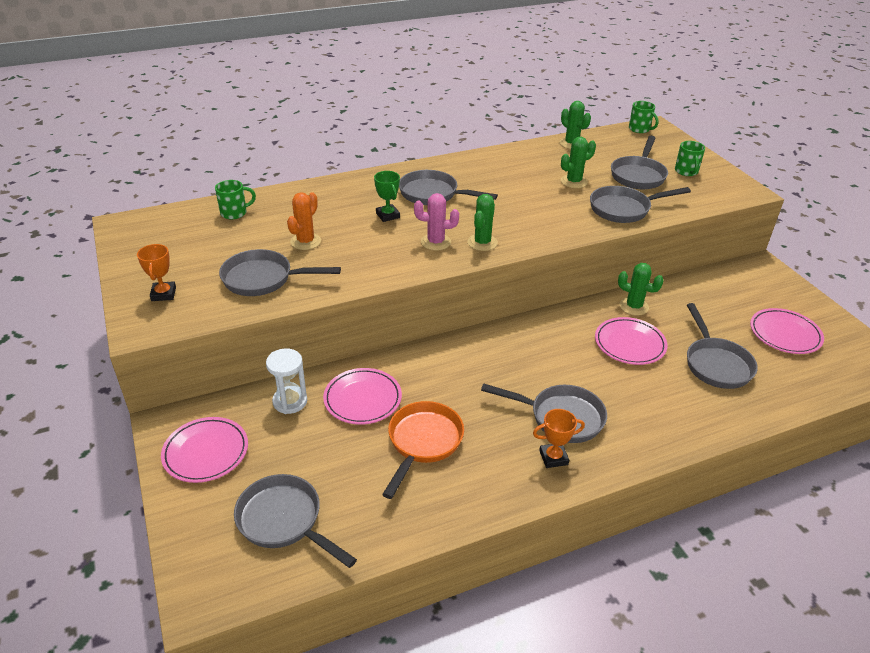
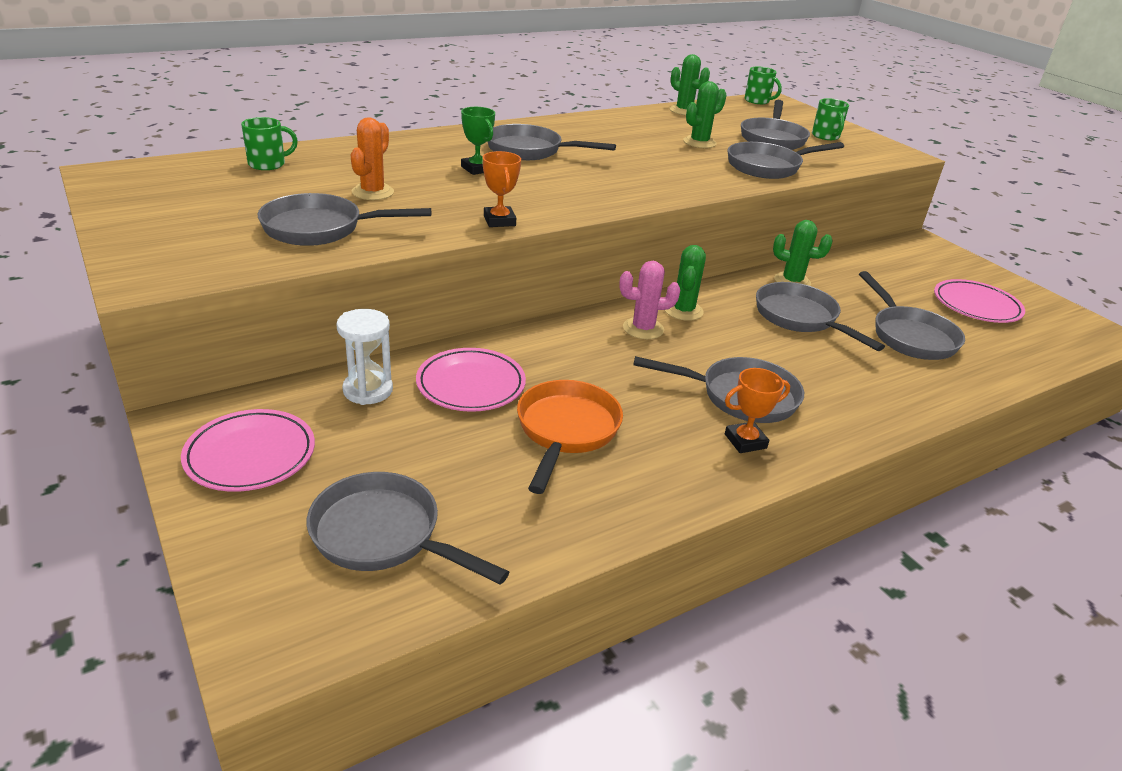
camera: 10 degrees left, 5 degrees down
orange trophy [137,244,176,301] -> orange trophy moved to [482,151,521,227]
pink cactus [414,193,459,250] -> pink cactus moved to [619,261,680,339]
green cactus [467,194,498,251] -> green cactus moved to [665,245,706,321]
pink plate [595,317,668,365] -> grey pan [756,282,885,351]

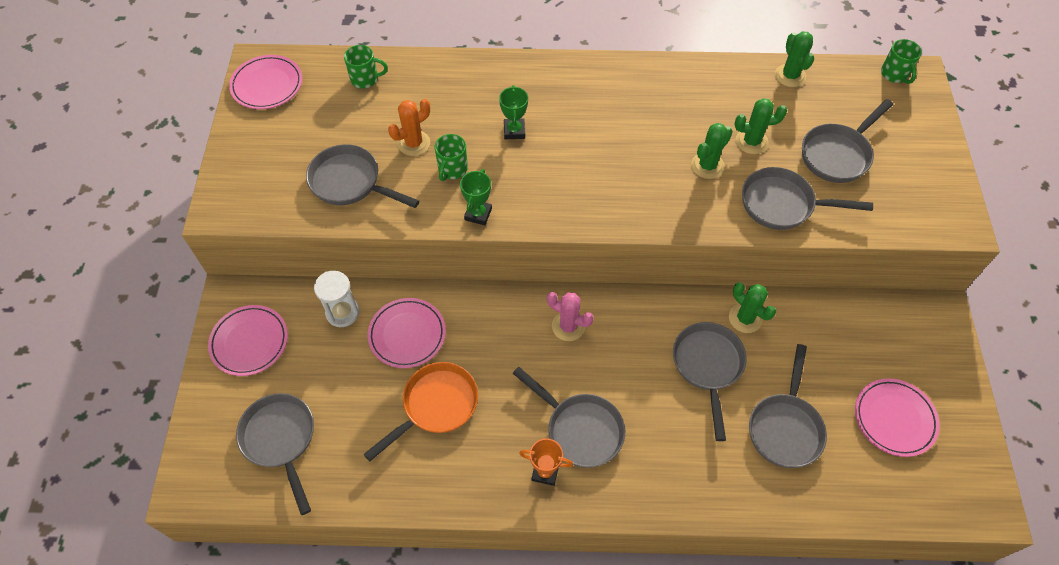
camera: 35 degrees right, 25 degrees up
orange trophy [482,151,521,227] -> green trophy [460,169,492,225]
grey pan [488,124,616,160] -> none
green cactus [665,245,706,321] -> green cactus moved to [691,123,733,179]
green mug [812,98,849,140] -> green mug moved to [434,134,468,181]
none -> pink plate [229,55,302,109]

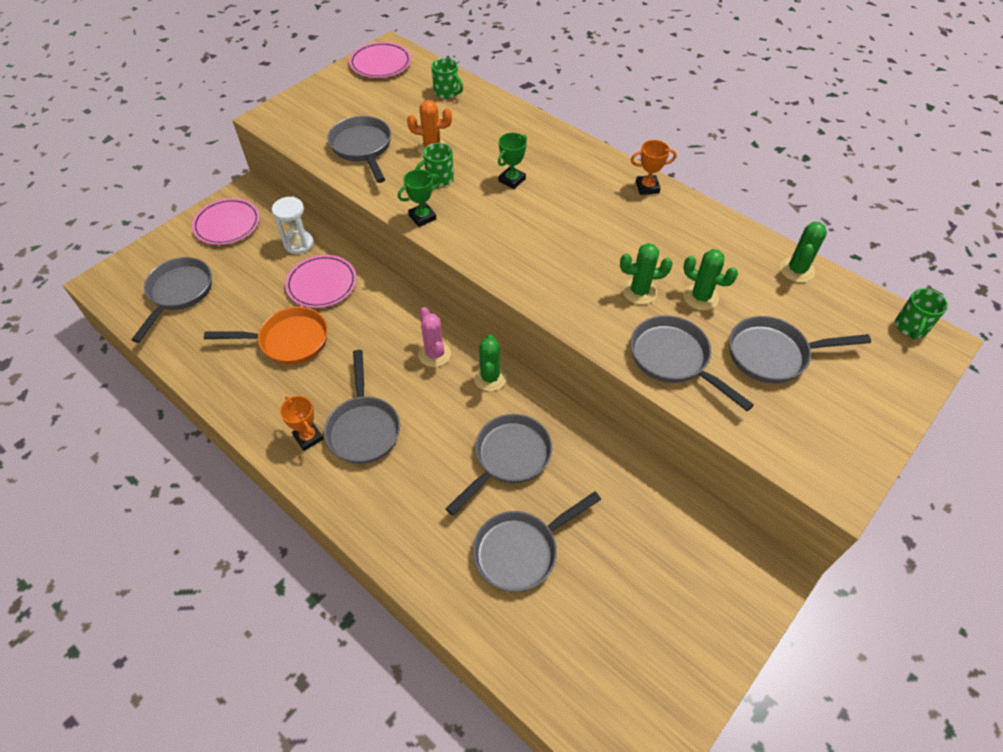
camera: 40 degrees right, 5 degrees down
green cactus [729,283,776,333] -> green cactus moved to [473,335,507,391]
pink plate [855,378,940,457] -> none
none -> orange trophy [631,140,677,195]

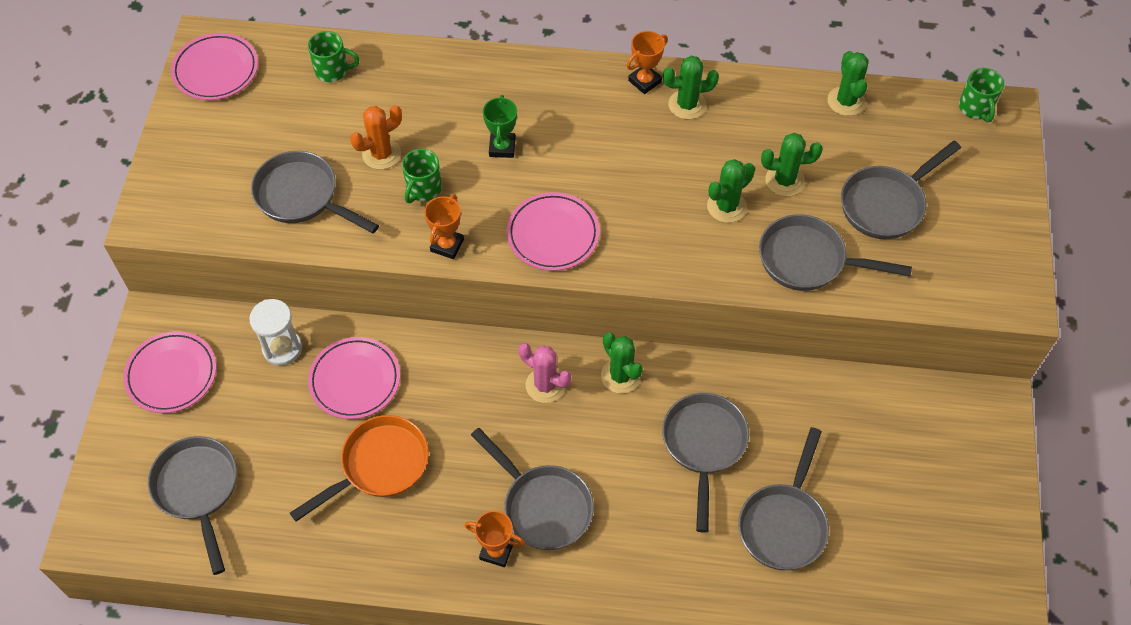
camera: 35 degrees left, 5 degrees up
green trophy [398,169,440,227] -> orange trophy [424,194,464,259]
none -> pink plate [507,192,600,271]
none -> green cactus [663,56,719,119]

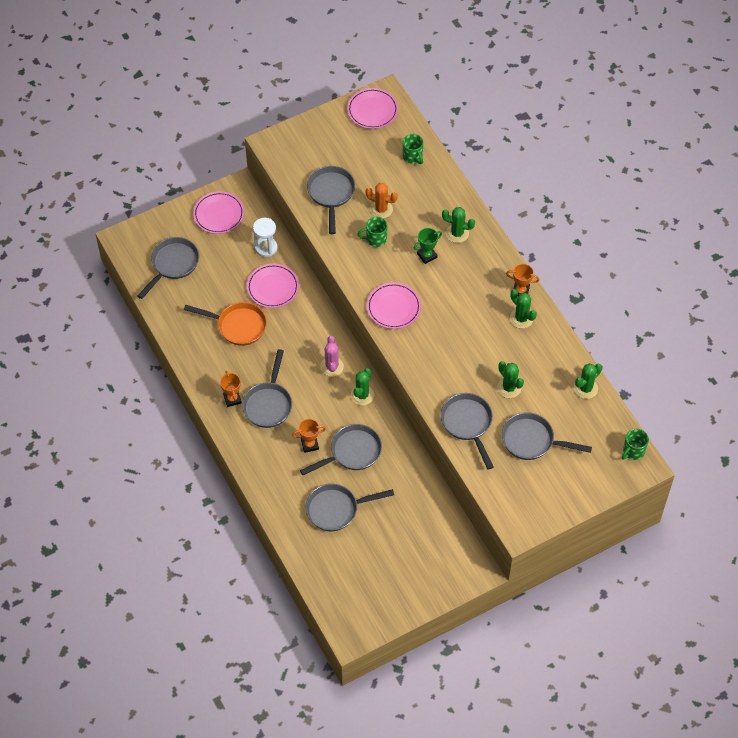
camera: 55 degrees right, 0 degrees up
orange trophy [424,194,464,259] -> orange trophy moved to [292,419,326,453]
green cactus [707,159,755,223] -> green cactus moved to [442,207,475,243]

